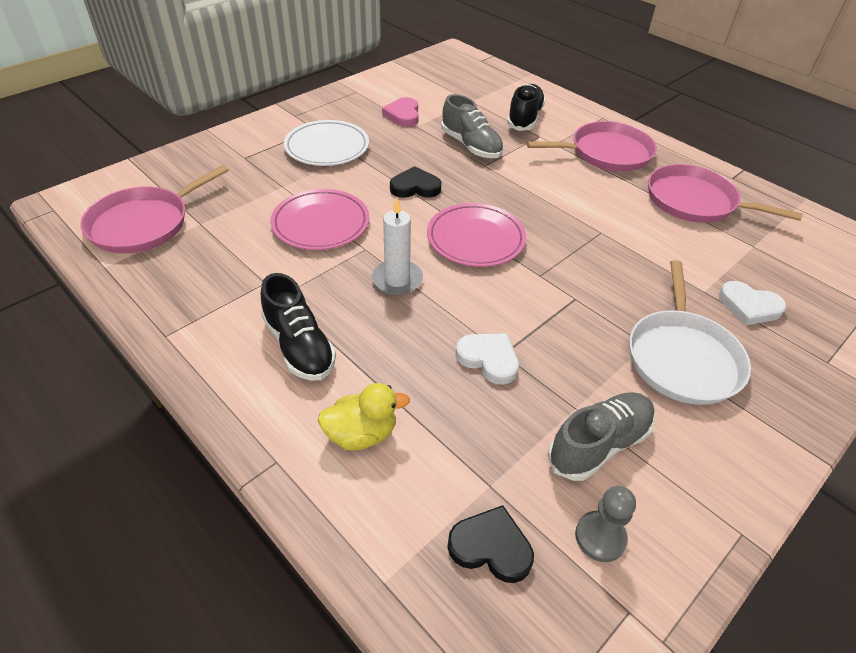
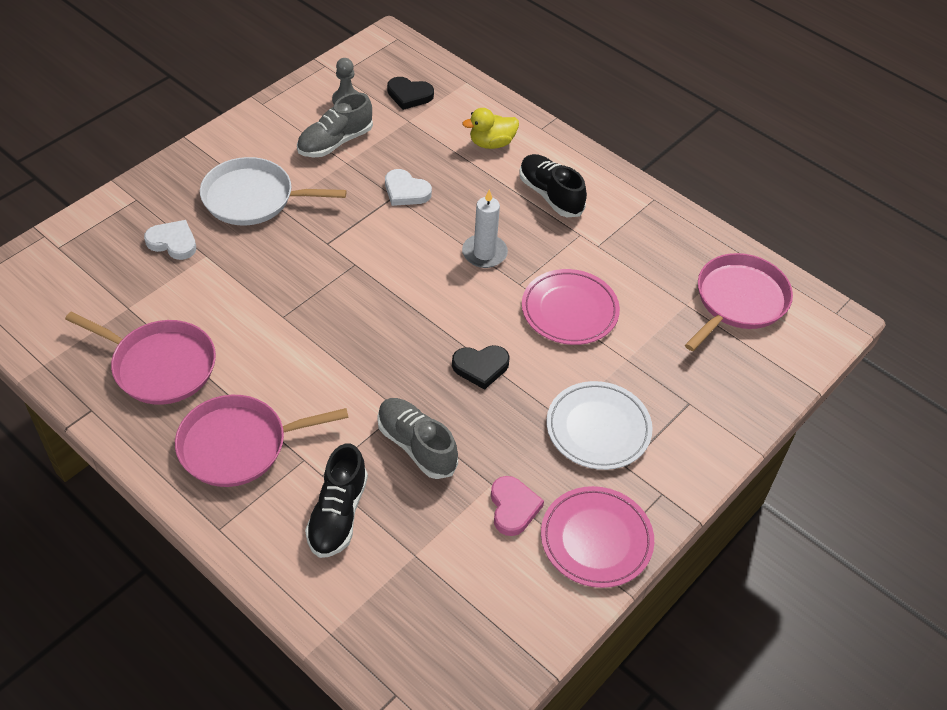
camera: 175 degrees right, 5 degrees up
pink plate [427,203,526,267] -> pink plate moved to [541,486,654,588]
white pan [629,260,751,405] -> white pan turned 90 degrees counterclockwise [200,157,347,226]

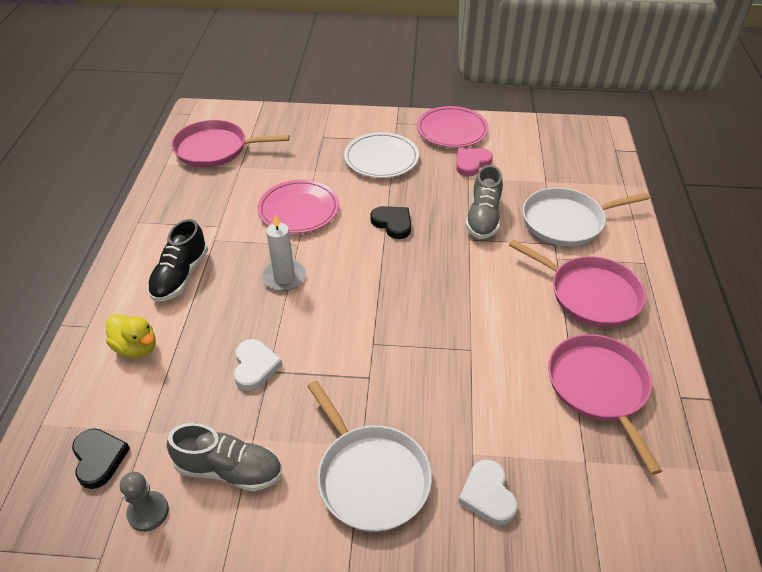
camera: 125 degrees left, 5 degrees down
black shoe [305,444,368,558] -> white pan [523,188,650,246]

